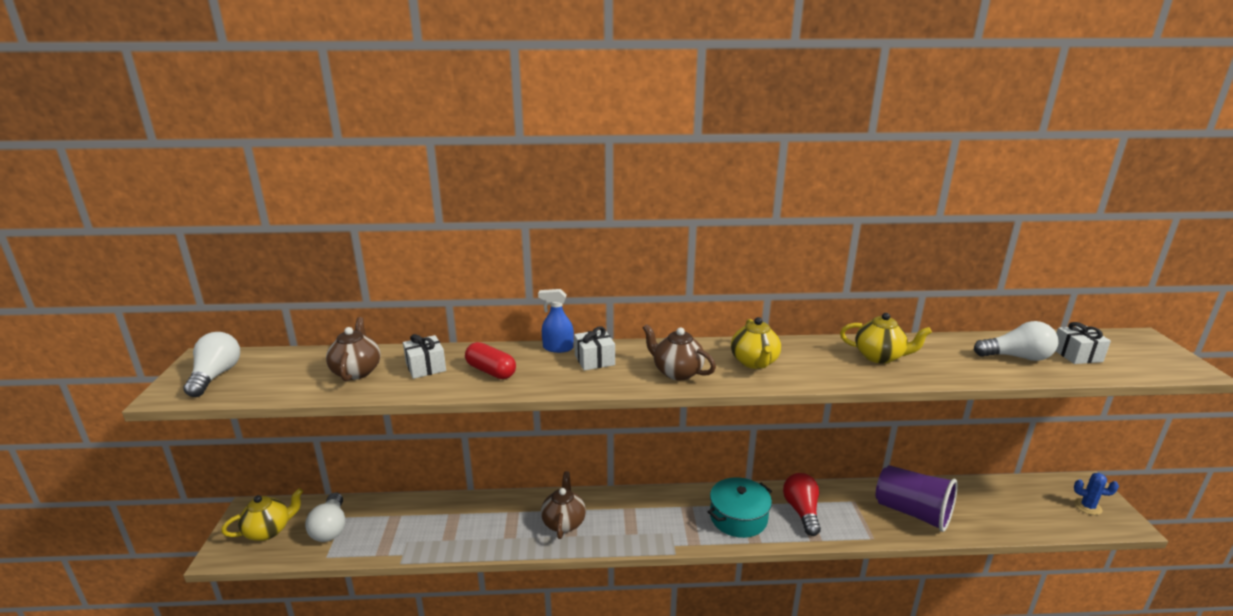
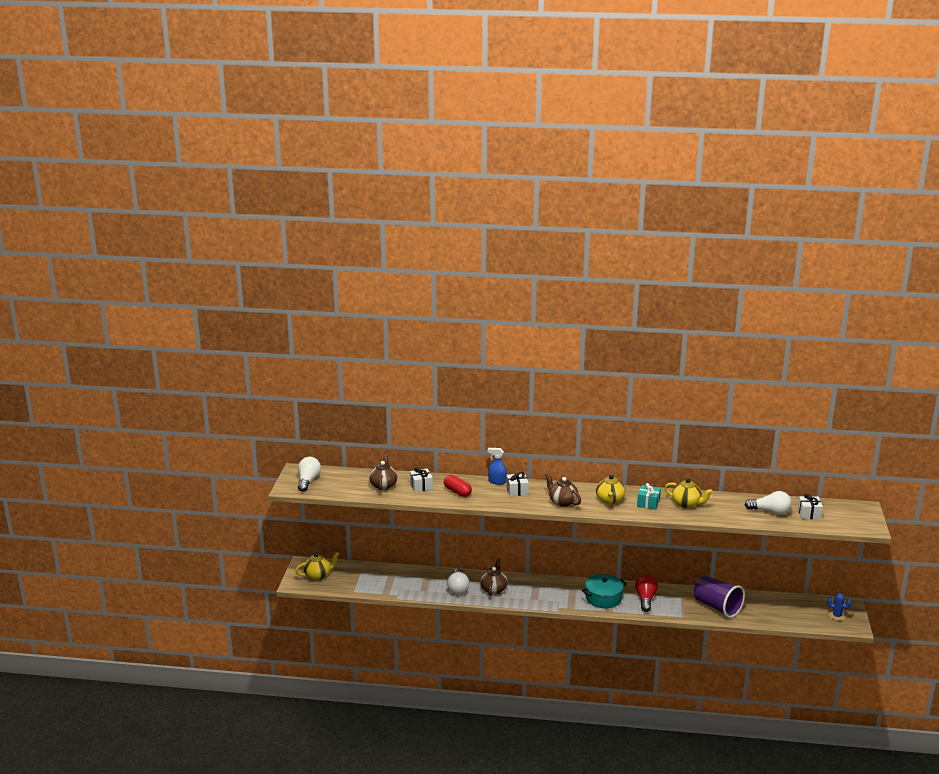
camera: 10 degrees right, 0 degrees up
white light bulb [305,493,345,542] -> white light bulb moved to [447,568,469,595]
none -> turquoise gift [637,483,661,510]

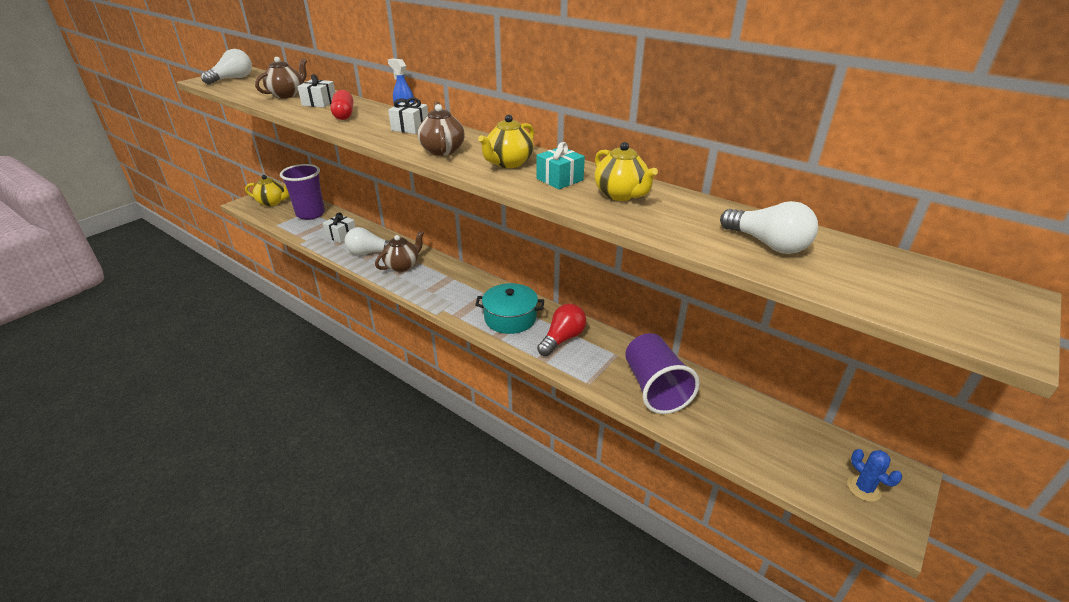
camera: 30 degrees right, 10 degrees up
white light bulb [447,568,469,595] -> white light bulb turned 60 degrees clockwise [345,227,389,255]
white gift [798,494,823,519] -> white gift moved to [323,212,356,243]
none -> purple cup [280,164,325,220]

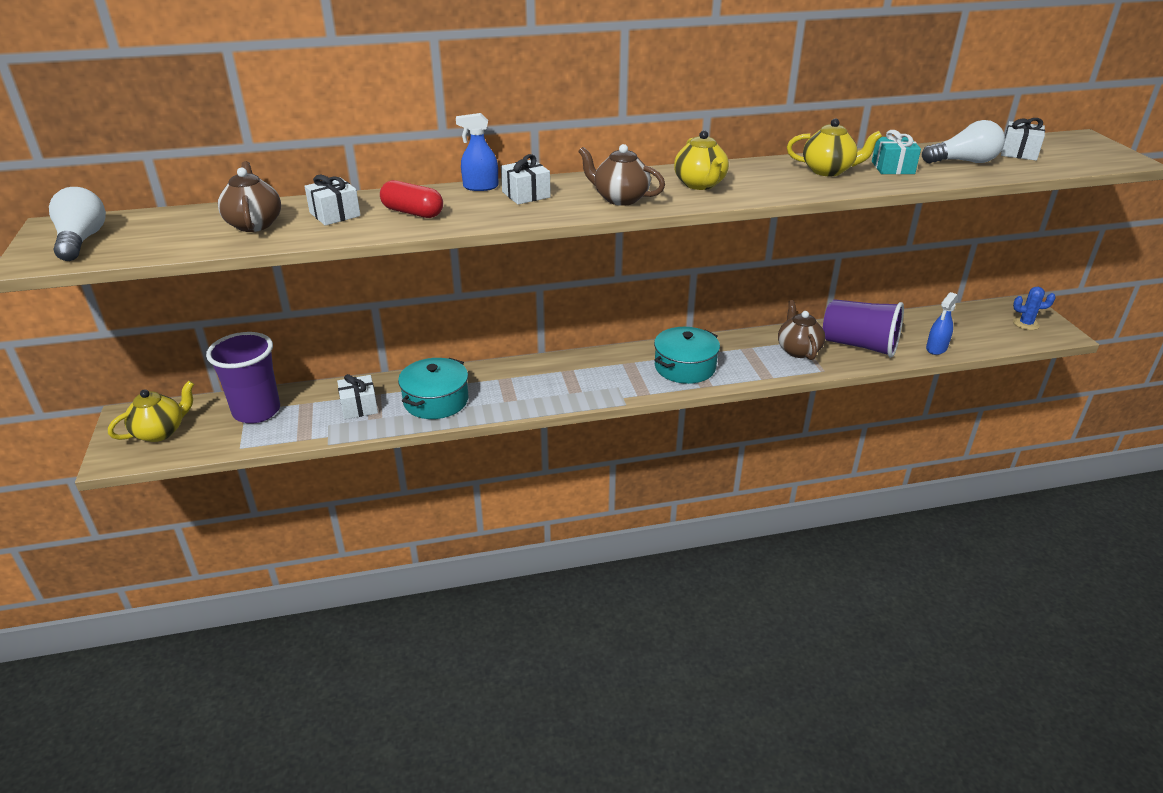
camera: 50 degrees left, 0 degrees up
white light bulb [345,227,389,255] -> turquoise pot [398,358,468,419]
brown teapot [375,230,424,272] -> brown teapot moved to [778,300,825,360]
turquoise gift [536,142,585,189] -> turquoise gift moved to [872,130,921,174]
red light bulb [537,304,586,356] -> none
none -> blue spray bottle [926,292,958,355]
none -> white gift [1001,118,1045,161]

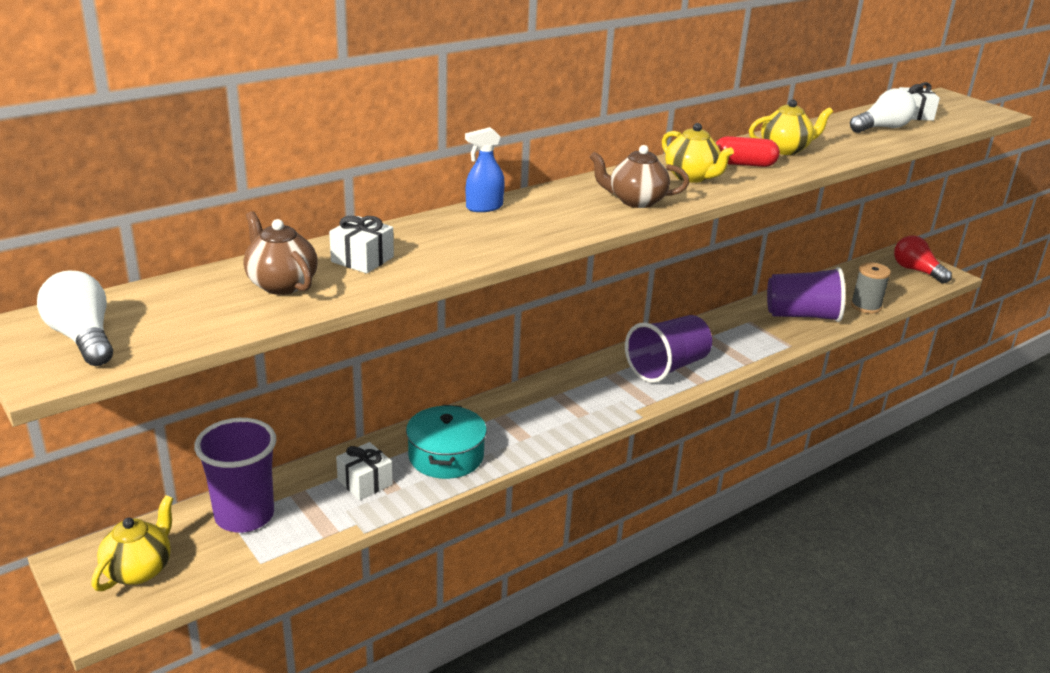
camera: 25 degrees left, 5 degrees down
red capsule [380,180,443,218] -> red capsule moved to [716,136,780,167]
white gift [501,154,551,204] -> none
turquoise pot [654,327,720,384] -> purple cup [625,315,712,383]
brown teapot [778,300,825,360] -> none
turquoise gift [872,130,921,174] -> none
blue spray bottle [926,292,958,355] -> grey spool [851,262,891,314]
blue cactus [1013,287,1056,330] -> red light bulb [894,236,952,283]

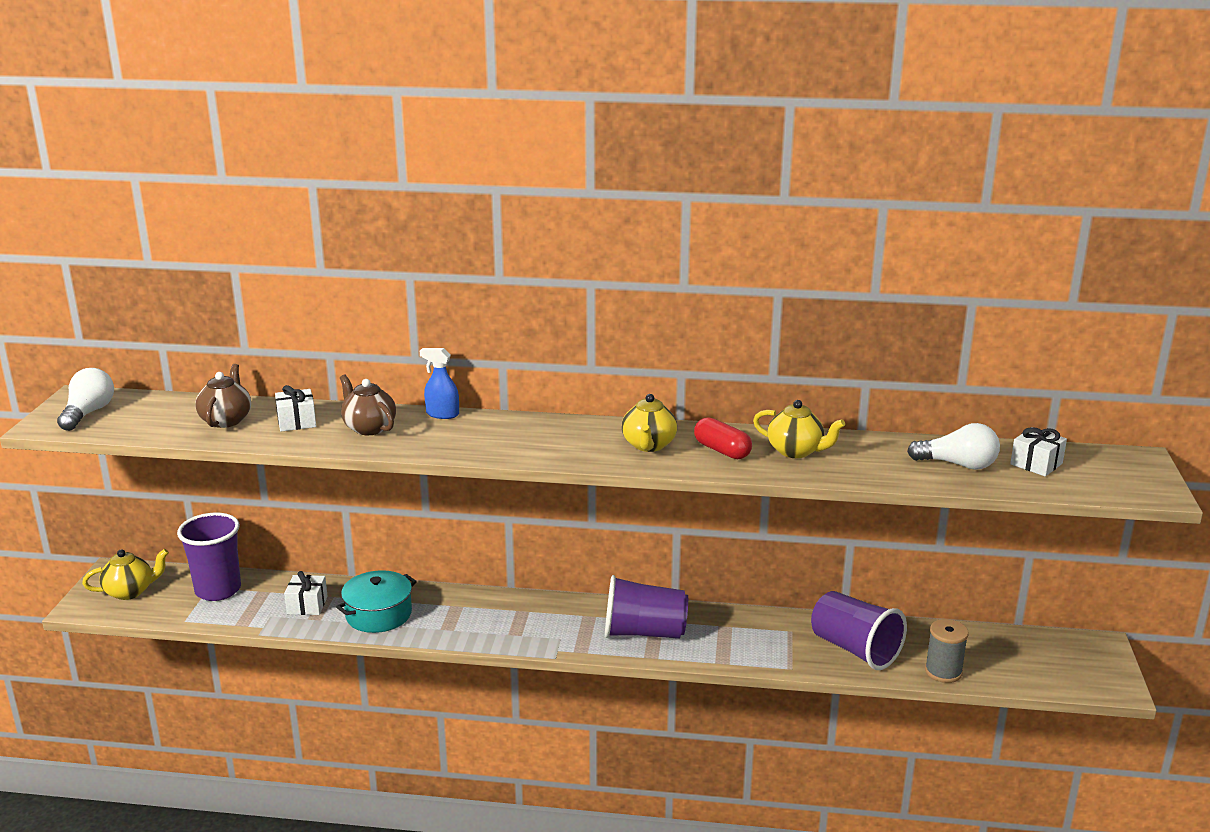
camera: 45 degrees right, 5 degrees down
brown teapot [590,145,689,208] -> brown teapot moved to [340,375,396,435]
red light bulb [894,236,952,283] -> none

